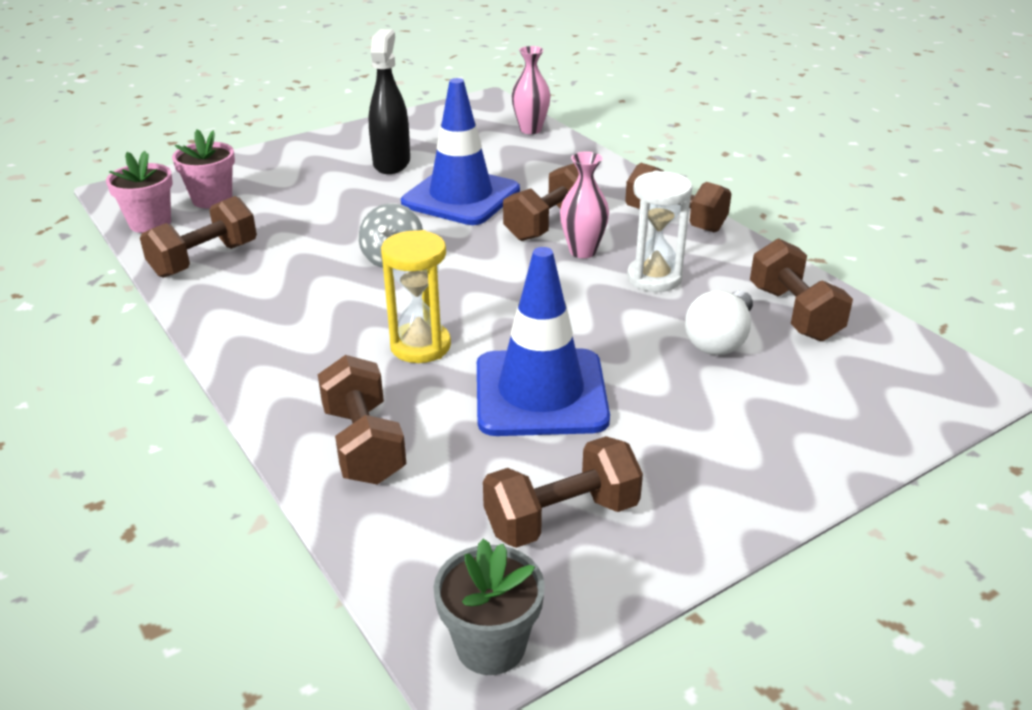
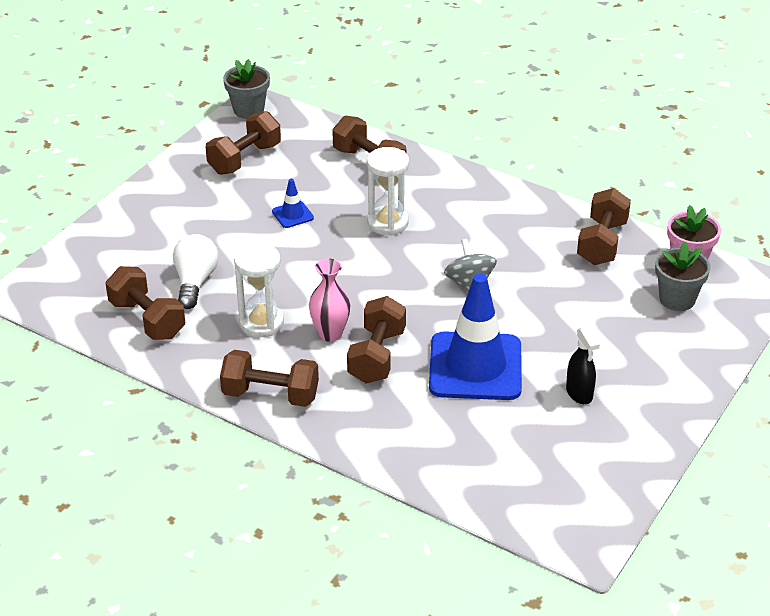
camera: 155 degrees right, 5 degrees up
pink flower pot [172,129,235,208] -> grey flower pot [655,241,711,311]
black spray bottle [369,29,410,174] -> black spray bottle [566,326,600,404], size x0.63
yellow hourglass [381,230,451,363] -> white hourglass [367,147,409,236]
blue traffic cone [477,247,610,436] -> blue traffic cone [272,179,314,228], size x0.42
pink vase [512,46,550,134] -> none

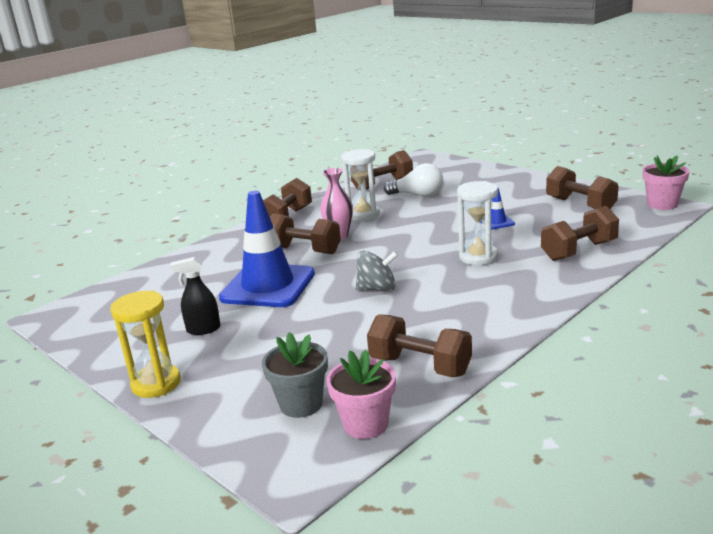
camera: 105 degrees right, 15 degrees down
grey flower pot [223,59,270,119] -> pink flower pot [643,155,690,210]
none -> yellow hourglass [110,290,181,398]

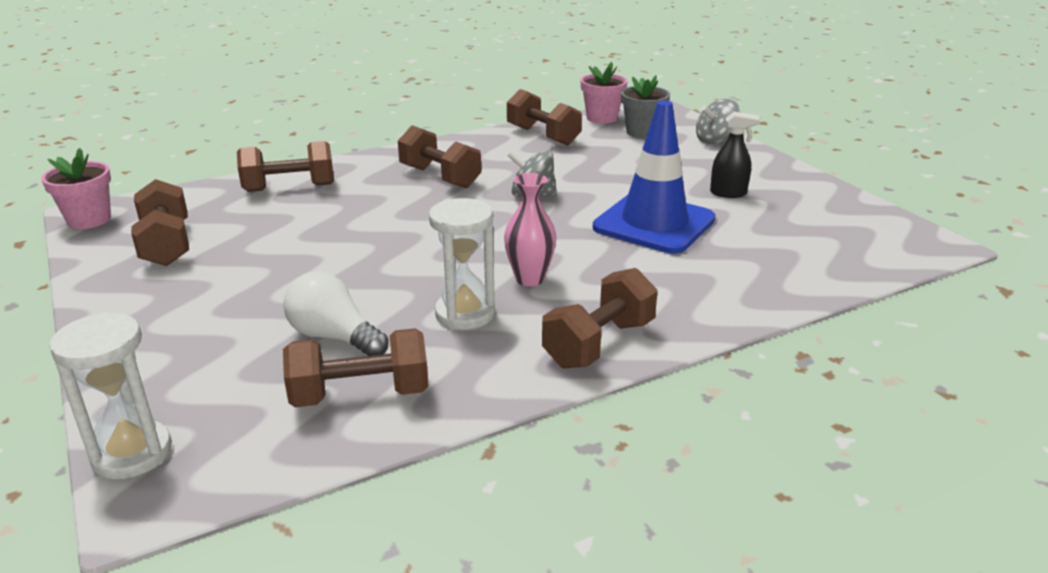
camera: 165 degrees left, 5 degrees up
yellow hourglass [110,290,181,398] -> none
brown dumbbell [270,214,341,254] -> brown dumbbell moved to [398,125,481,188]
white hourglass [457,181,498,265] -> white hourglass moved to [49,312,172,479]
blue traffic cone [481,187,515,230] -> none
none -> grey spinning top [696,99,740,144]

